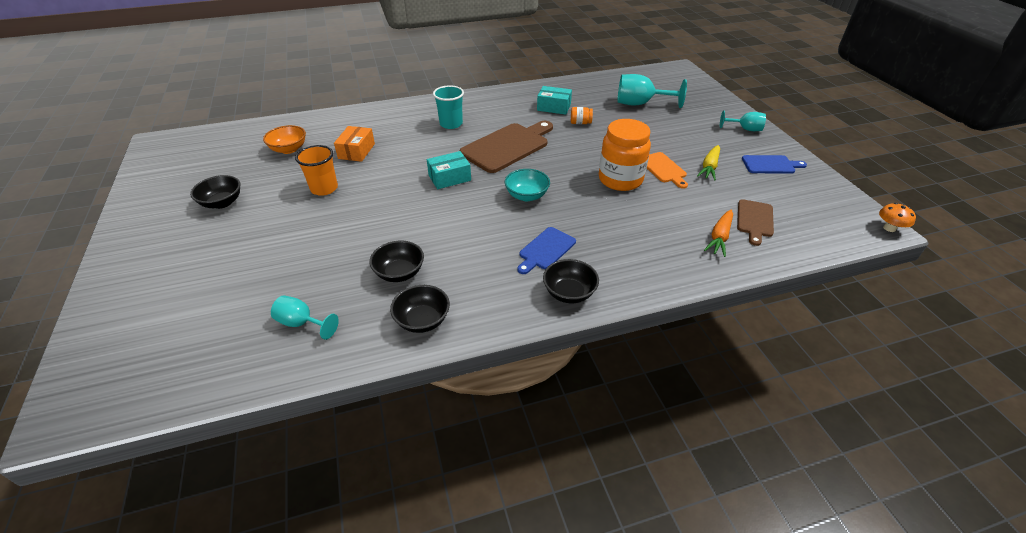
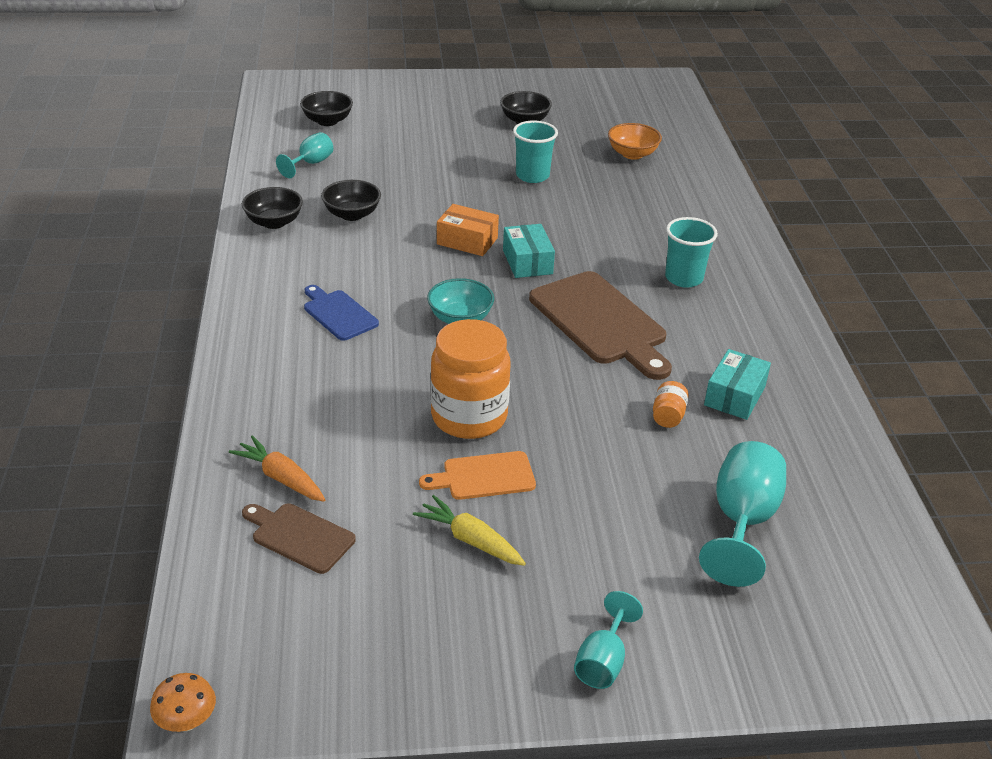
camera: 100 degrees right, 5 degrees down
orange cup [295,145,338,196] -> turquoise cup [513,121,558,183]
orange box [334,126,375,162] -> orange box moved to [437,204,499,256]
black bowl [543,259,599,303] -> black bowl moved to [300,91,353,126]
blue cutting board [742,155,807,174] -> none

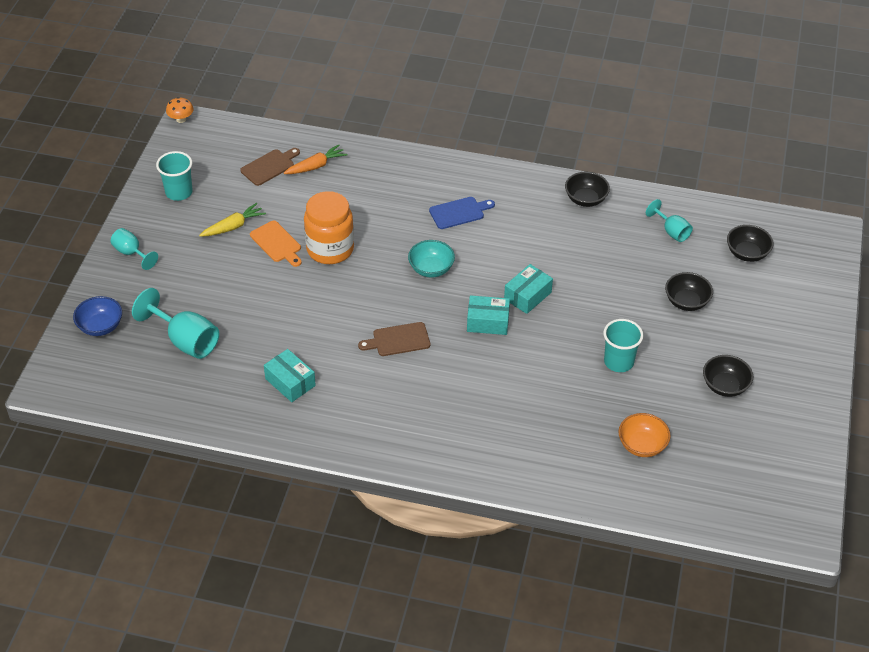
camera: 110 degrees right, 10 degrees up
black bowl [321,180,381,221] -> black bowl moved to [665,272,713,311]
orange cutting board [419,451,536,500] -> orange cutting board turned 135 degrees clockwise [250,221,302,267]
orange box [437,204,499,256] -> turquoise box [504,264,553,314]
brown cutting board [529,271,672,380] -> brown cutting board [358,322,430,356], size x0.54
orange jar [653,381,689,428] -> none
turquoise cup [665,217,718,288] -> turquoise cup moved to [156,151,193,201]
none -> blue bowl [73,296,122,336]

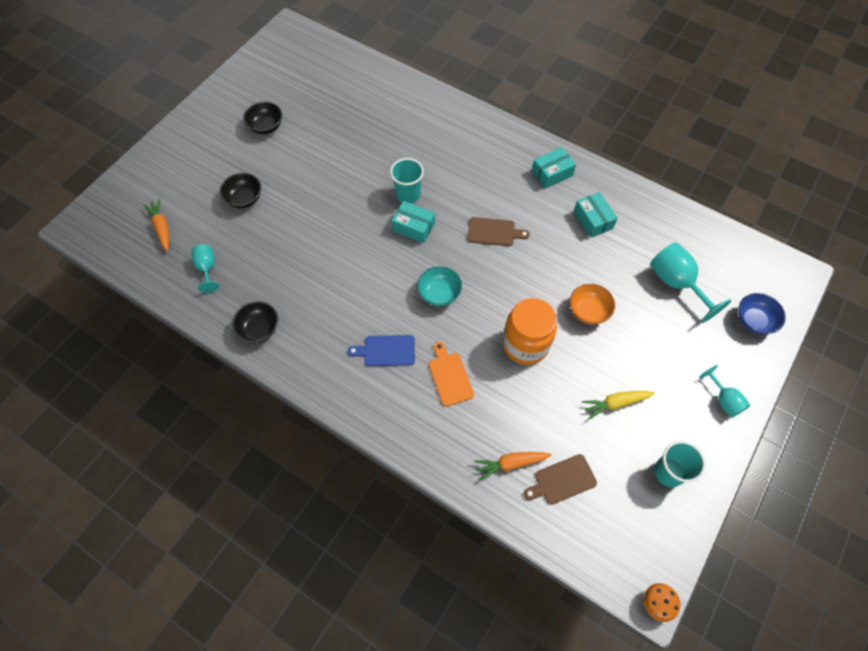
camera: 160 degrees left, 15 degrees up
orange cutting board [250,221,302,267] -> orange cutting board moved to [429,342,474,406]
turquoise box [504,264,553,314] -> turquoise box moved to [532,147,576,189]
turquoise cup [603,319,643,372] -> turquoise cup moved to [390,158,424,203]
orange bowl [619,413,671,457] -> orange bowl moved to [570,284,615,325]
black bowl [727,225,774,262] -> orange carrot [143,199,169,251]

